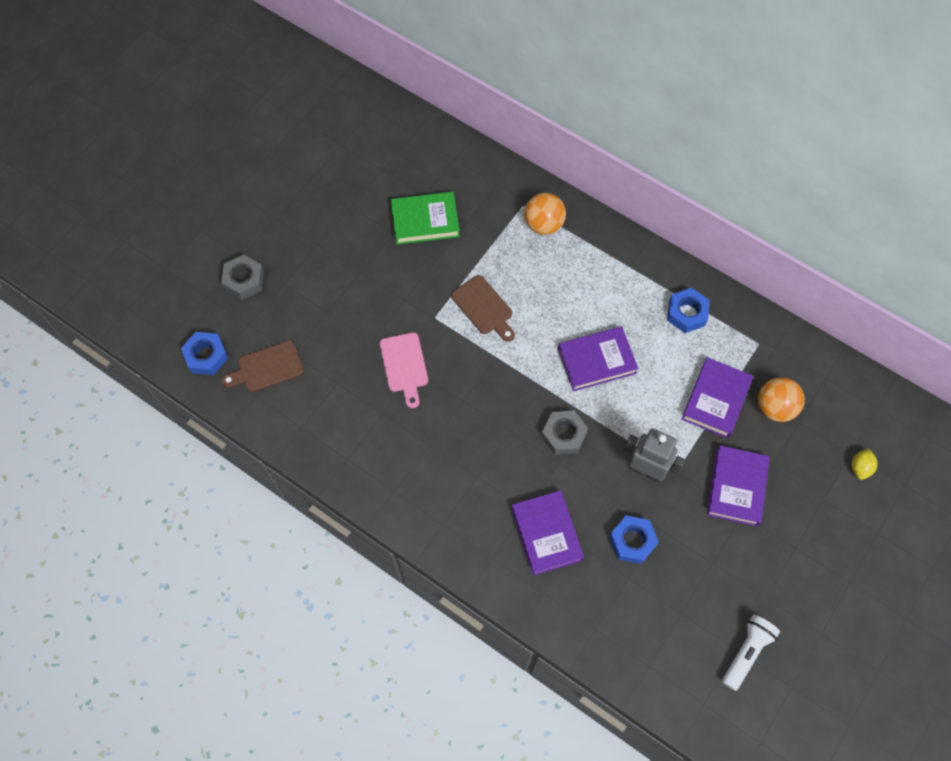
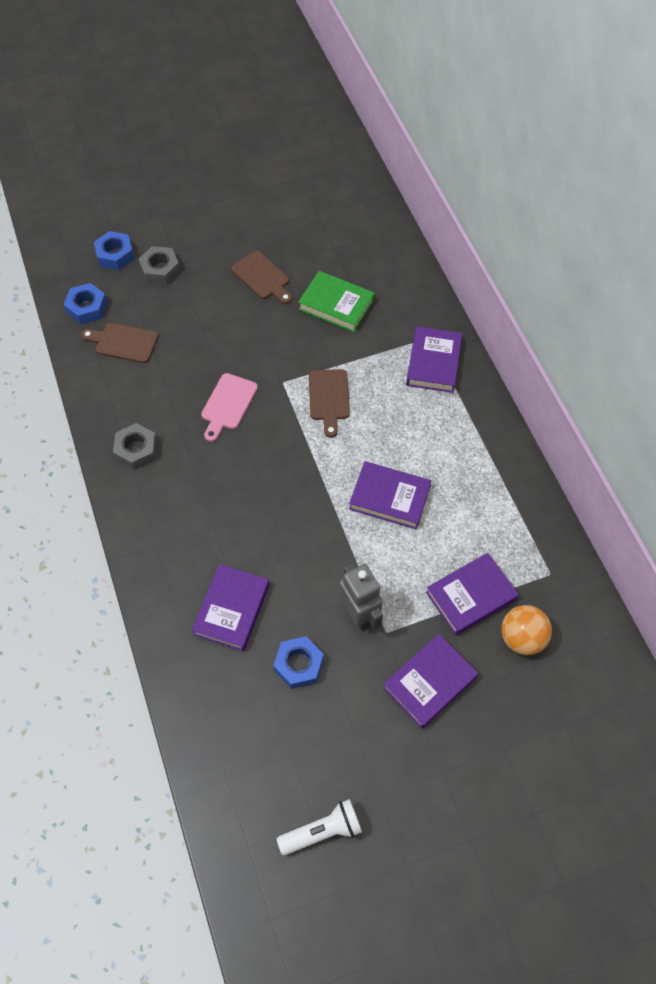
camera: 35 degrees right, 5 degrees down
orange ball [524,193,566,235] -> purple book [406,326,462,393]
grey nut [541,410,588,455] -> grey nut moved to [113,423,157,470]
blue nut [667,288,710,333] -> blue nut moved to [94,231,134,270]
yellow lemon [852,448,877,480] -> none
none -> brown cutting board [231,251,292,304]

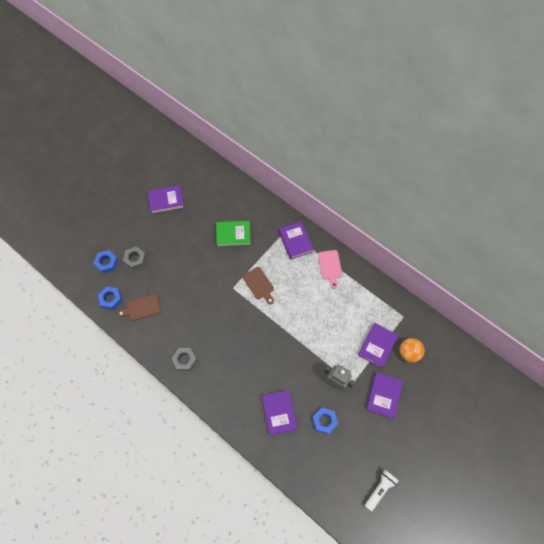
camera: 30 degrees left, 5 degrees up
pink cutting board [201,373,258,442] -> pink cutting board moved to [318,250,342,289]
brown cutting board [231,251,292,304] -> none
purple book [349,461,431,529] -> purple book moved to [148,185,184,214]

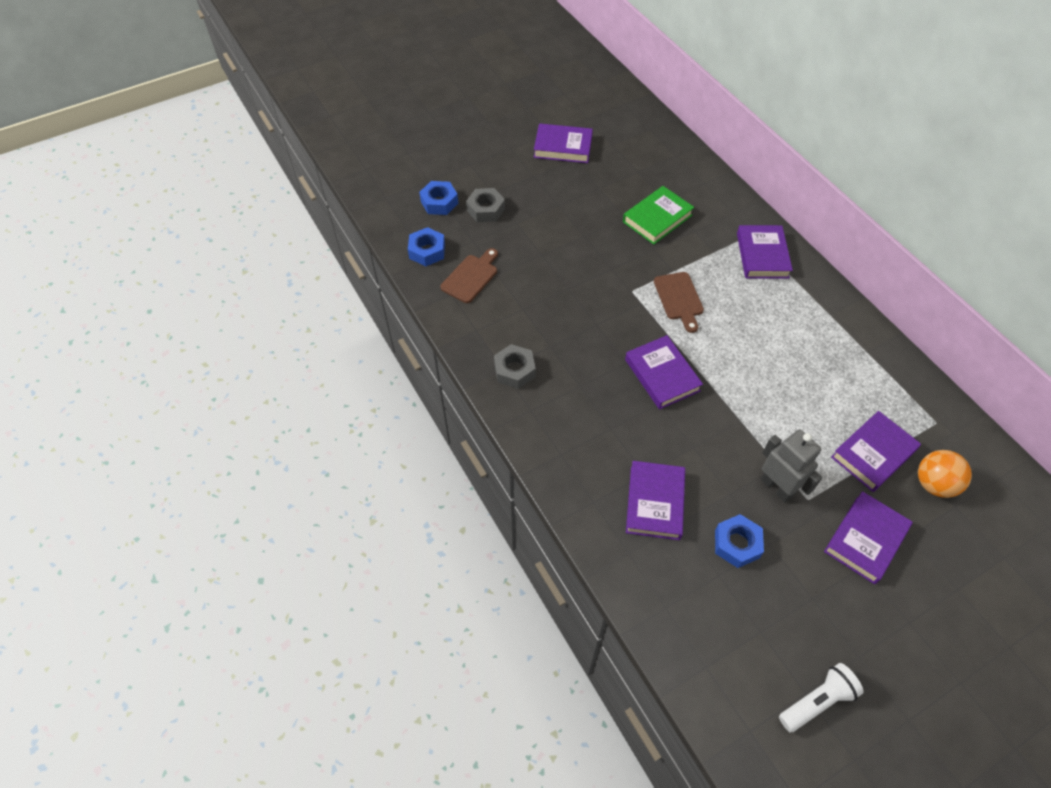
camera: 20 degrees right, 10 degrees down
brown cutting board [118,294,161,321] -> brown cutting board turned 120 degrees clockwise [440,248,498,303]
green book [216,221,251,247] -> green book turned 60 degrees counterclockwise [623,186,694,244]
pink cutting board [318,250,342,289] -> none
none -> purple book [625,335,703,409]

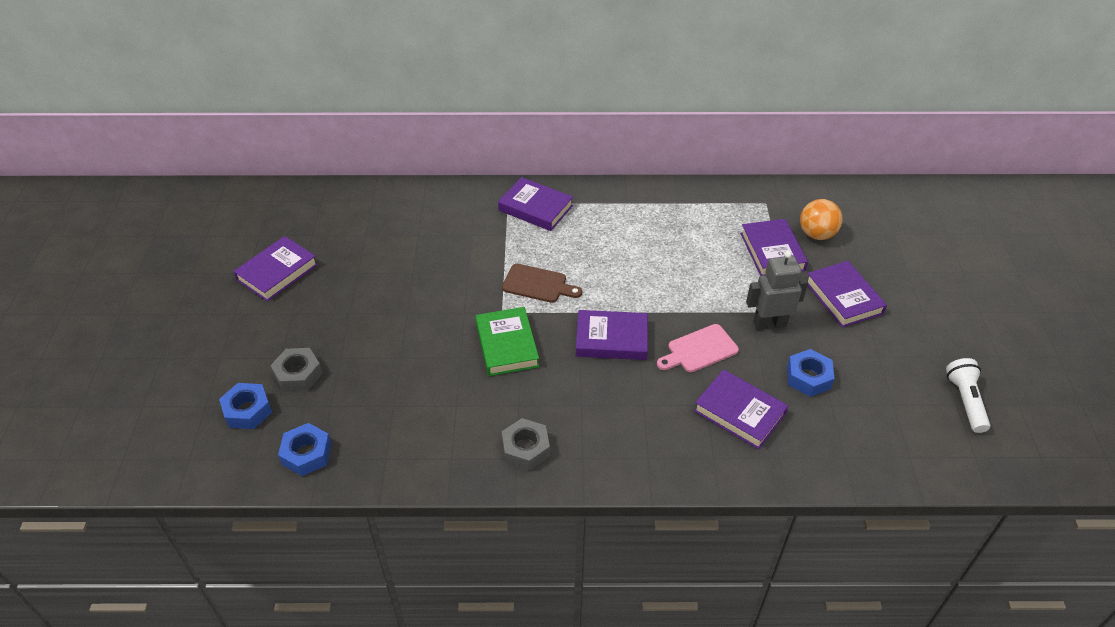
camera: 60 degrees left, 10 degrees down
brown cutting board [440,248,498,303] -> none
green book [623,186,694,244] -> green book moved to [476,307,539,376]
none -> pink cutting board [657,324,739,372]

